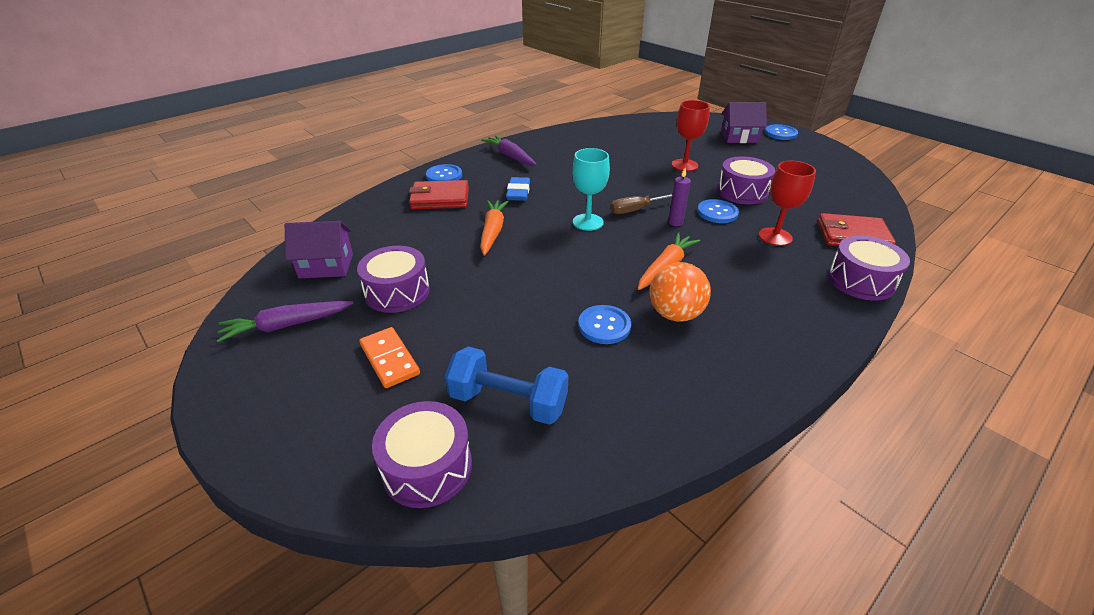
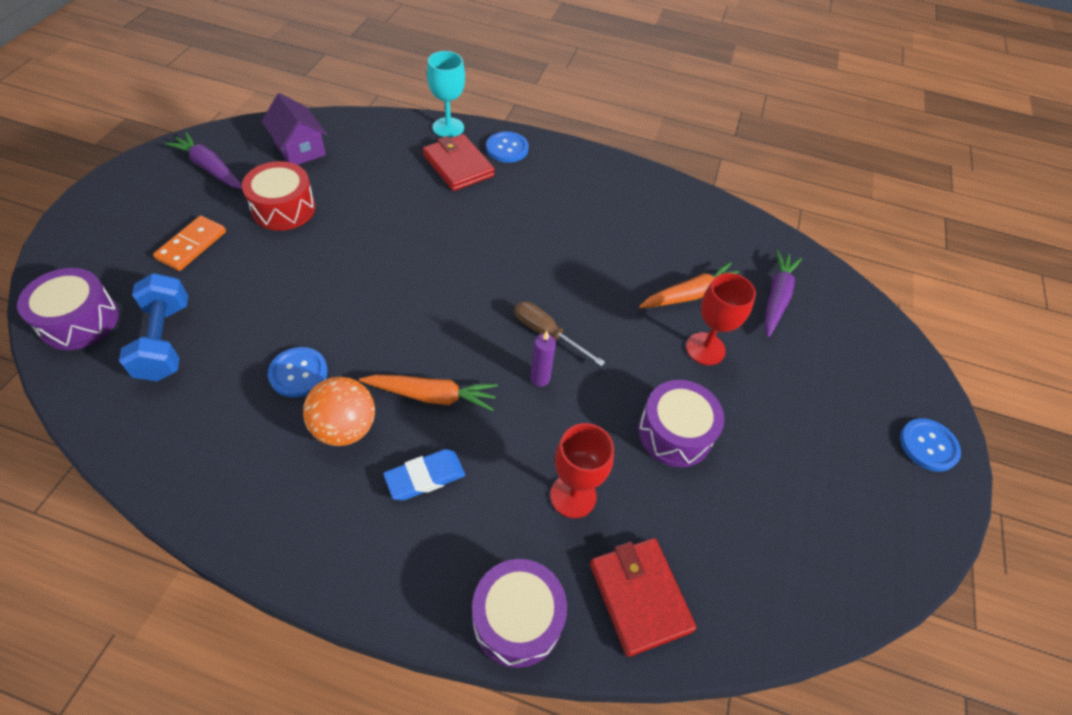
camera: 55 degrees right, 15 degrees up
purple drum [357,246,430,313] -> red drum [242,161,316,231]
orange carrot [480,200,509,256] -> orange carrot moved to [639,262,739,308]
purple carrot [481,135,537,166] -> purple carrot moved to [764,250,802,338]
blue eraser [506,177,530,201] -> blue eraser moved to [383,449,465,500]
turquoise goblet [572,148,610,231] -> turquoise goblet moved to [427,51,465,138]
blue button [697,199,739,223] -> none
purple house [721,102,767,143] -> none

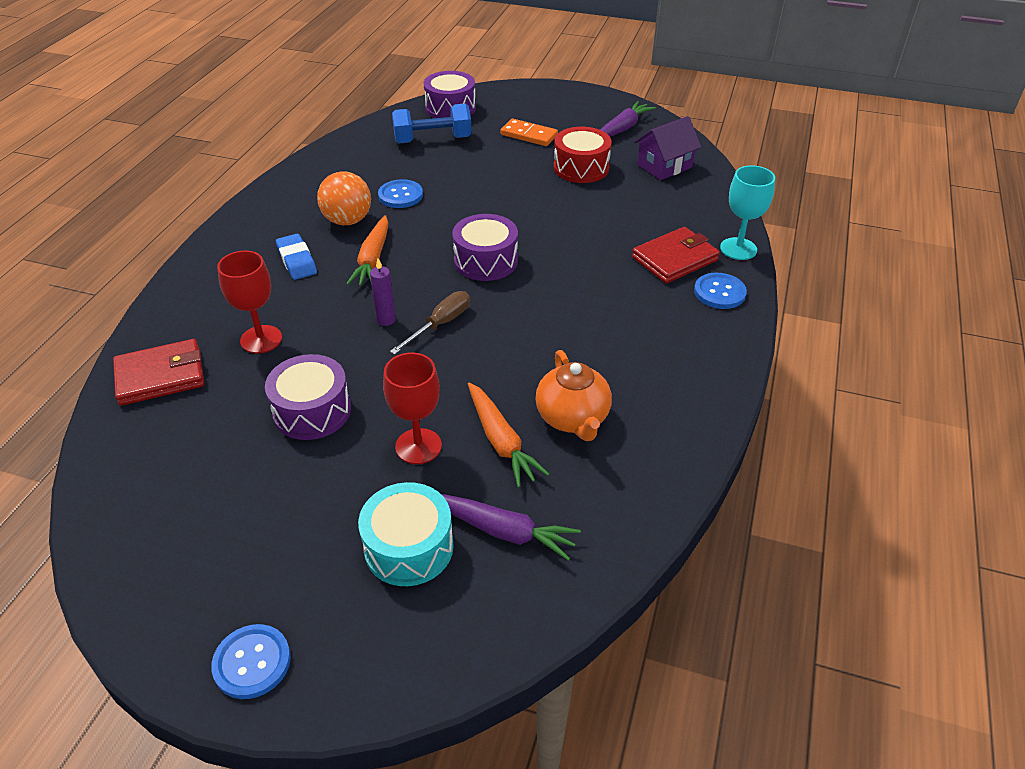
camera: 95 degrees right, 10 degrees down
purple drum [472,559,567,668] -> purple drum moved to [452,214,518,281]
none -> turquoise drum [358,482,454,586]
none -> orange teapot [535,350,612,441]

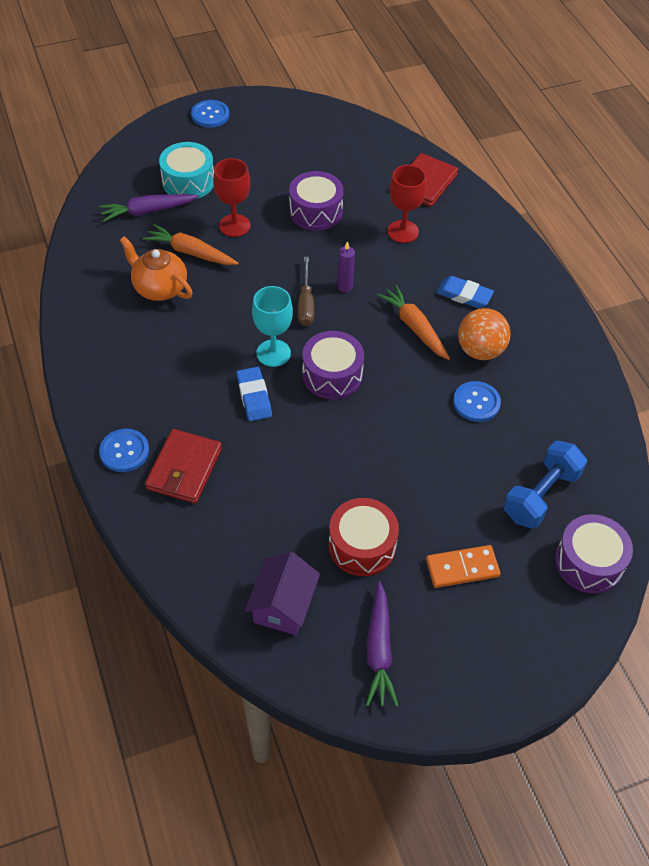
camera: 140 degrees right, 10 degrees up
turquoise goblet [720,165,775,260] -> turquoise goblet moved to [252,286,293,367]
none -> blue eraser [236,367,272,421]

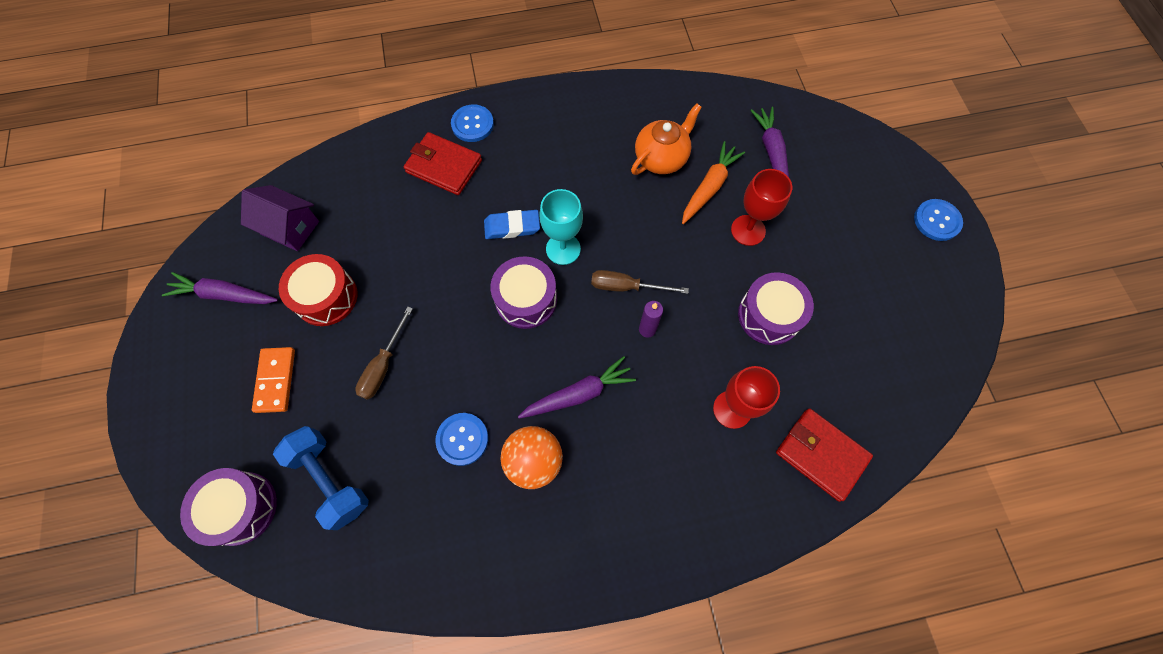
camera: 100 degrees right, 15 degrees up
turquoise drum [159,142,214,199] -> none
orange carrot [377,285,450,360] -> purple carrot [518,356,636,419]
blue eraser [436,276,494,308] -> none
none -> brown screwdriver [355,307,413,400]

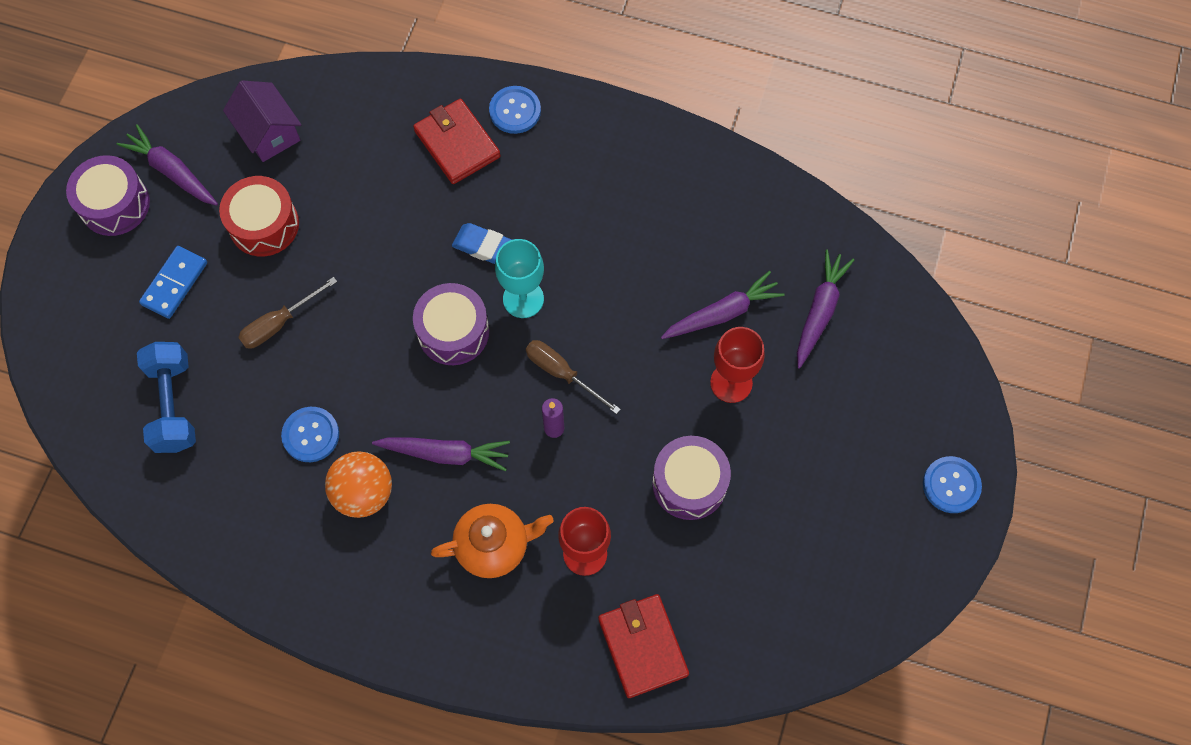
camera: 30 degrees right, 0 degrees up
purple drum [180,468,277,546] -> purple drum moved to [66,155,150,236]
orange domino [252,347,295,413] -> blue domino [139,246,207,319]
orange teapot [631,104,702,175] -> orange teapot moved to [431,504,554,578]
orange carrot [682,141,745,224] -> purple carrot [661,271,785,339]

